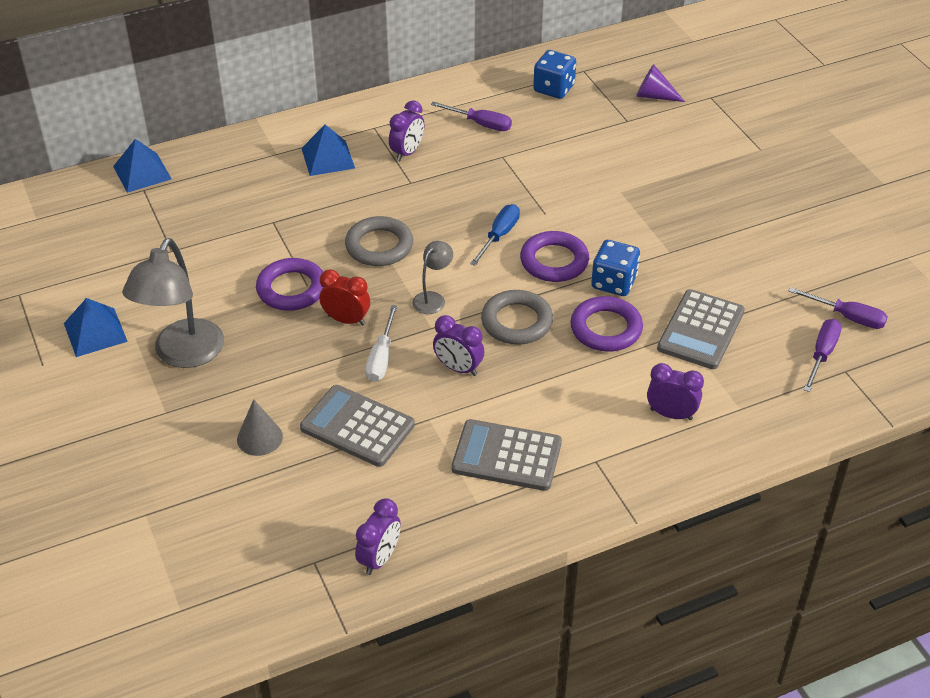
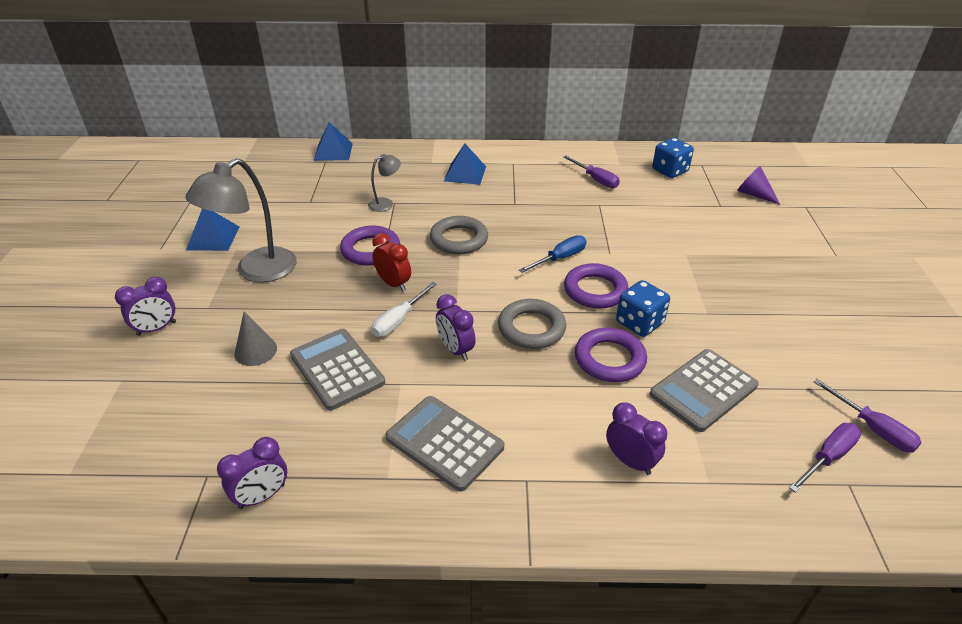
camera: 25 degrees right, 5 degrees down
purple clock [389,100,424,161] -> purple clock moved to [115,277,176,336]
grey lamp [412,241,453,314] -> grey lamp moved to [368,154,401,212]

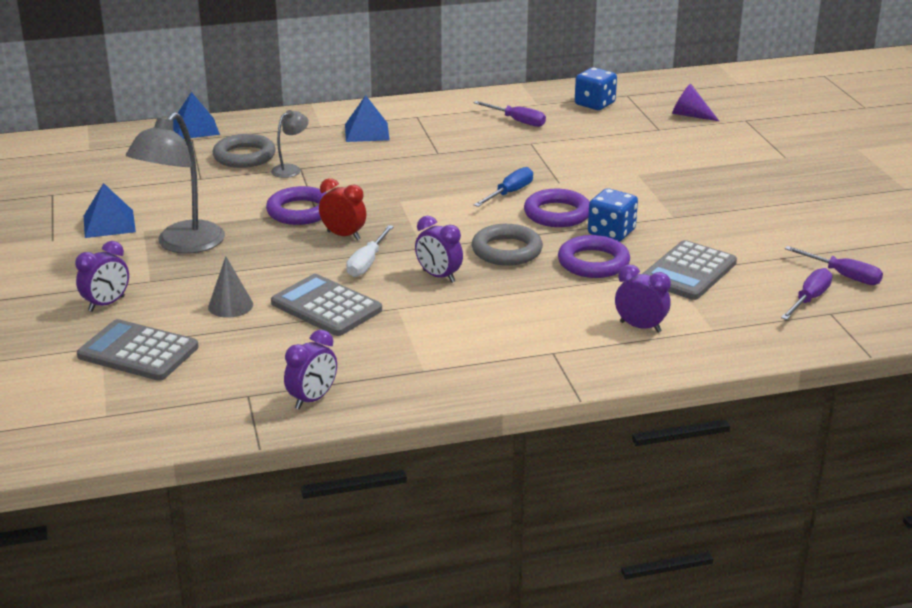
camera: 15 degrees left, 10 degrees down
grey calculator [385,396,504,492] -> grey calculator moved to [77,319,199,381]
grey ring [430,216,488,254] -> grey ring moved to [213,134,276,168]

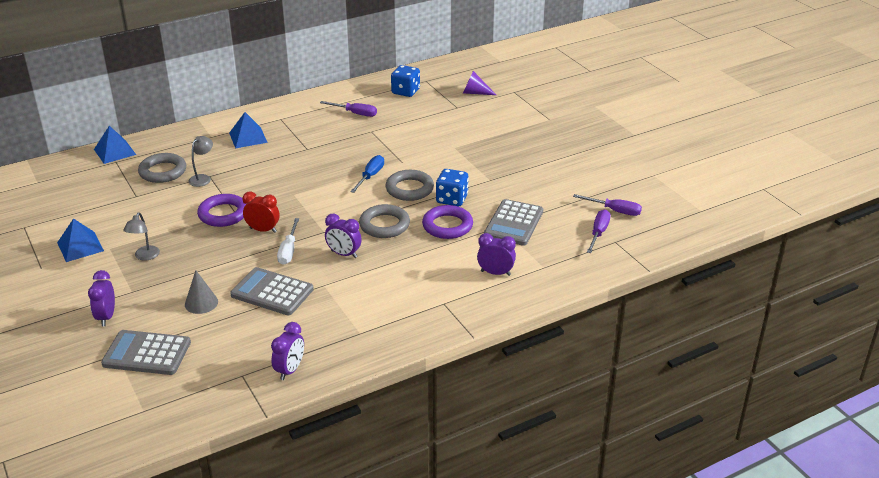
camera: 15 degrees left, 5 degrees up
purple clock [75,241,129,312] -> purple clock turned 150 degrees clockwise [88,270,115,326]
grey lamp [126,112,225,254] -> grey lamp [123,212,160,261], size x0.49
purple ring [524,189,590,227] -> grey ring [386,170,434,201]

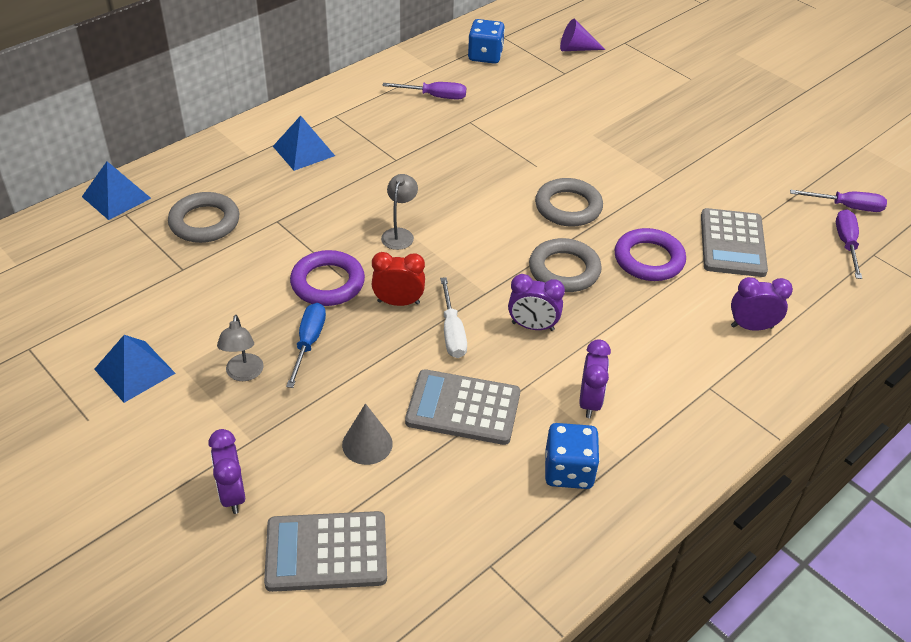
camera: 15 degrees left, 10 degrees up
grey lamp [188,136,213,187] -> grey lamp moved to [381,174,418,250]
purple clock [271,322,304,380] -> purple clock moved to [579,339,611,418]
blue screwdriver [350,155,384,193] -> blue screwdriver moved to [286,303,326,388]
blue dice [436,169,469,206] -> blue dice moved to [545,423,600,489]

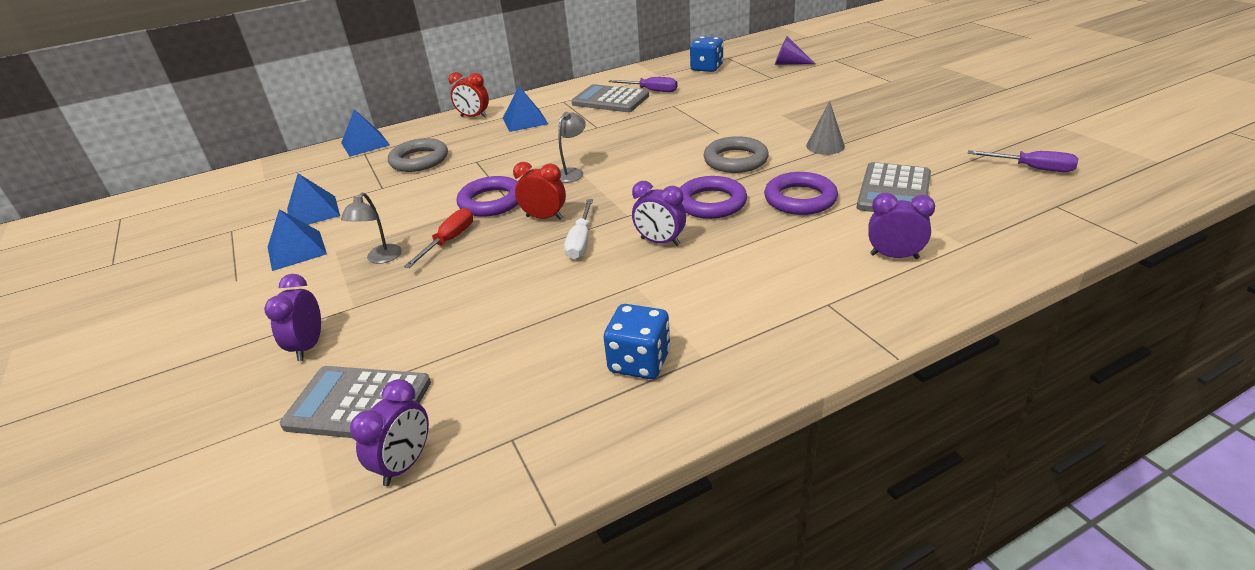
camera: 20 degrees right, 10 degrees down
blue screwdriver [286,303,326,388] -> red screwdriver [404,208,473,268]
grey cone [342,403,393,465] -> grey cone moved to [806,101,845,155]
grey calculator [405,369,520,445] -> grey calculator moved to [571,84,649,112]
grey ring [529,238,602,292] -> purple ring [680,176,747,219]
purple clock [579,339,611,418] -> purple clock moved to [350,379,429,486]
purple screwdriver [836,209,862,279] -> none
none -> blue pyramid [287,173,340,225]
none -> red clock [449,72,489,118]

